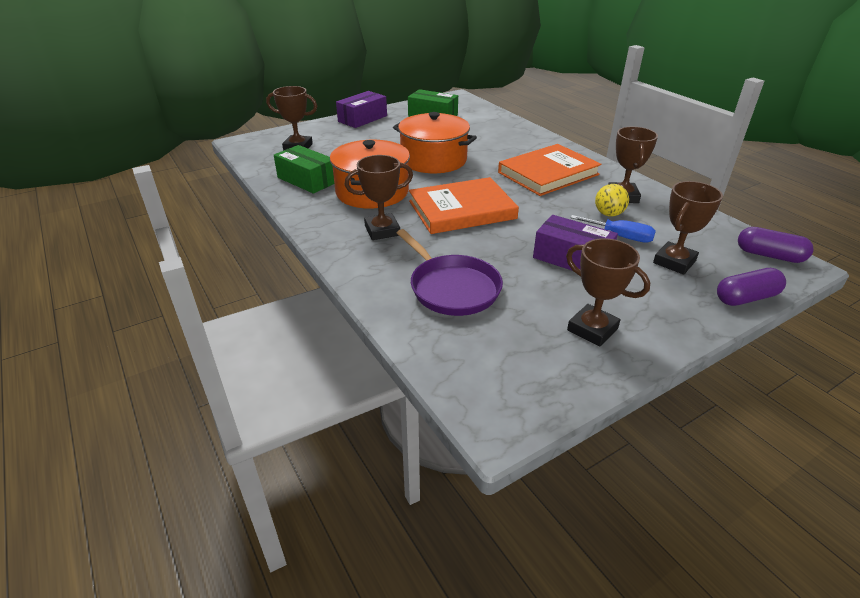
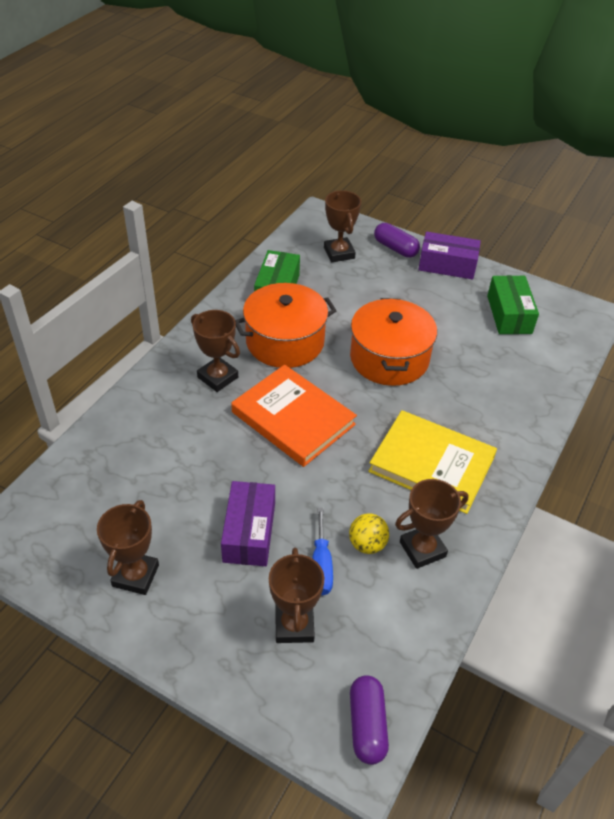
camera: 60 degrees right, 10 degrees up
purple pan [397,229,503,316] -> none
orange book [498,144,602,196] -> yellow book [368,410,497,514]
brown trophy [653,181,723,275] -> brown trophy turned 75 degrees clockwise [269,548,324,643]
purple capsule [717,268,786,306] -> purple capsule moved to [374,223,420,258]

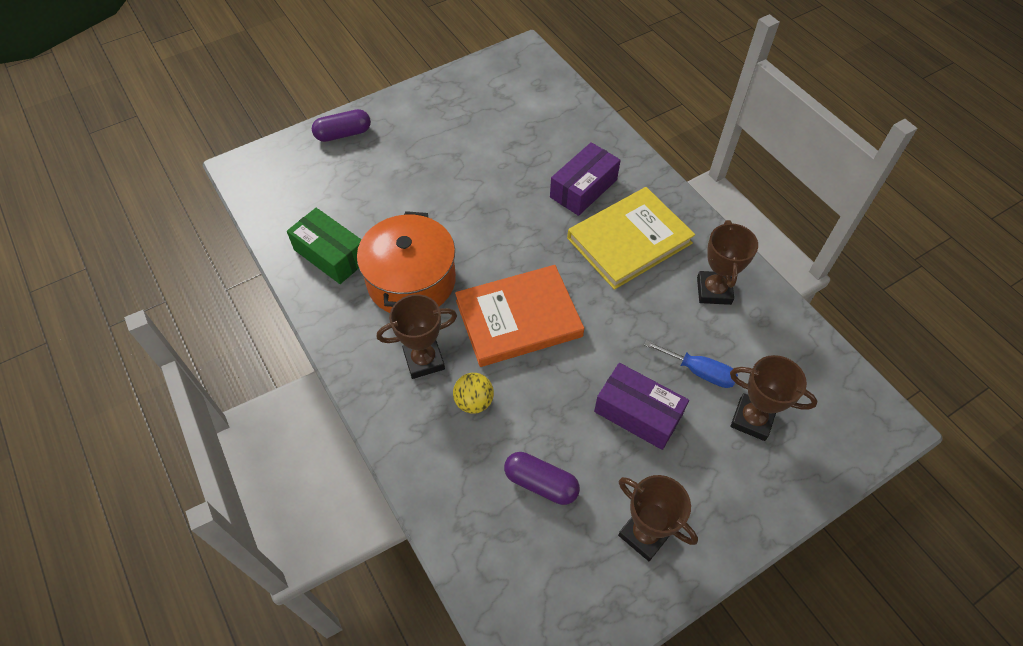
camera: 60 degrees left, 10 degrees up
brown trophy [324,190,361,262] -> none
yellow ball [349,513,389,554] -> yellow ball moved to [453,373,494,414]
orange pot [350,298,437,386] -> none
purple capsule [350,675,389,765] -> purple capsule moved to [504,452,580,505]
purple box [418,232,481,280] -> purple box moved to [550,142,621,216]
green box [487,275,539,334] -> none

